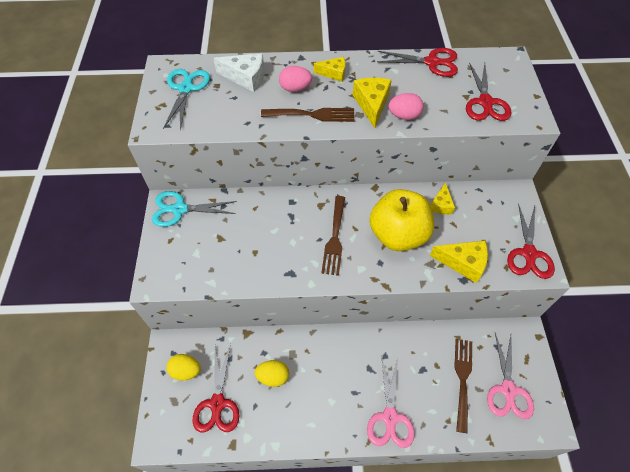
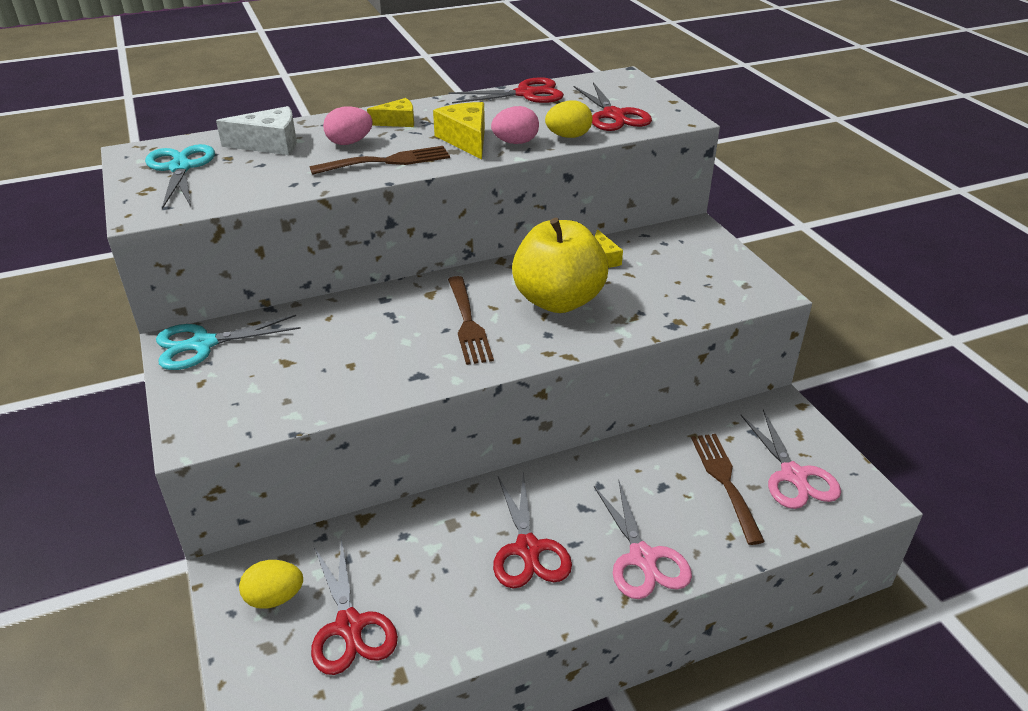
camera: 20 degrees left, 20 degrees down
yellow egg [255,360,289,387] -> yellow egg moved to [545,100,593,138]
yellow cheese [430,241,488,283] -> none
red scissors [507,204,555,279] -> red scissors moved to [493,472,572,588]

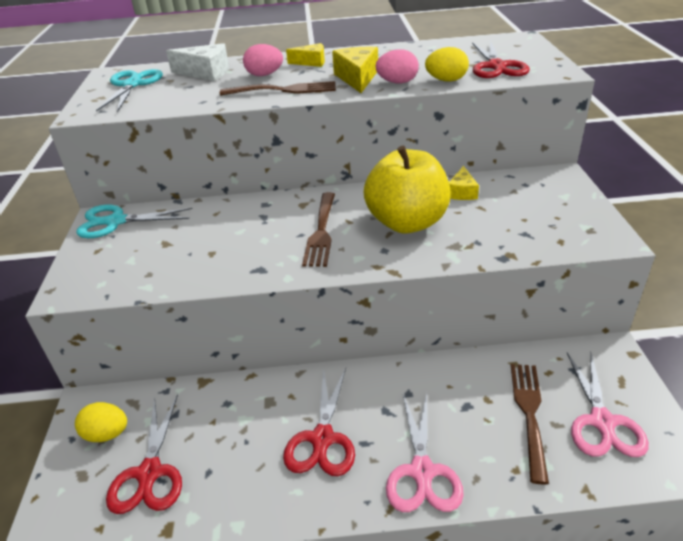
camera: 20 degrees right, 0 degrees up
red scissors [449,77,564,104] -> none

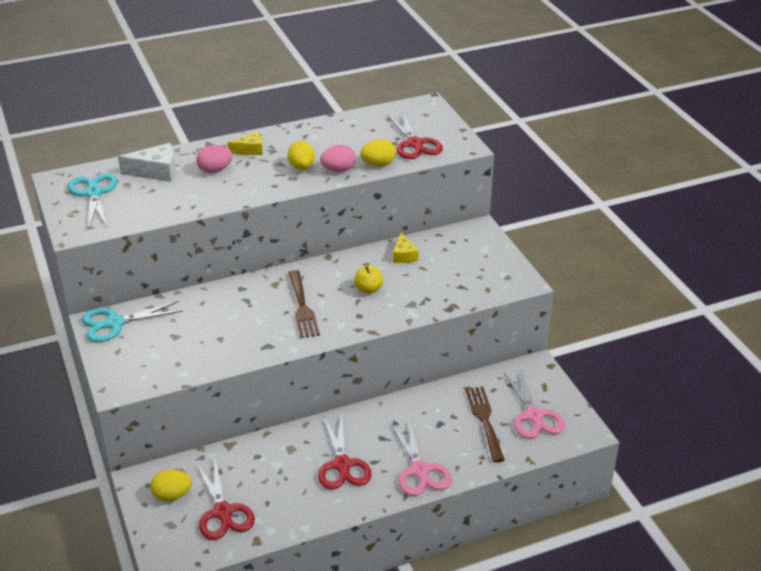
camera: 20 degrees left, 0 degrees up
brown fork [220,81,336,96] -> none
yellow cheese [332,47,378,93] -> yellow egg [288,141,315,170]
yellow apple [363,146,451,233] -> yellow apple [354,266,383,294], size x0.43

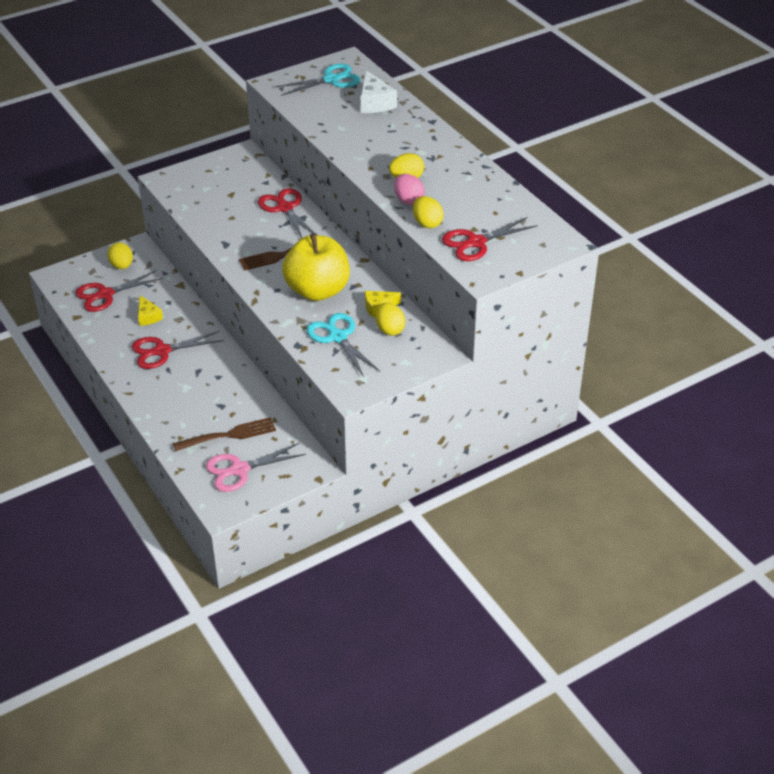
camera: 80 degrees right, 5 degrees up
turquoise scissors [82,301,183,342] -> turquoise scissors moved to [306,313,380,377]
pink egg [196,145,233,173] -> none
yellow cheese [228,132,263,155] -> yellow cheese moved to [138,295,163,326]
yellow apple [354,266,383,294] -> yellow apple [282,234,350,301], size x2.33
pink scissors [391,421,452,496] -> none
none -> red scissors [258,188,317,238]
none -> yellow egg [376,303,405,336]

